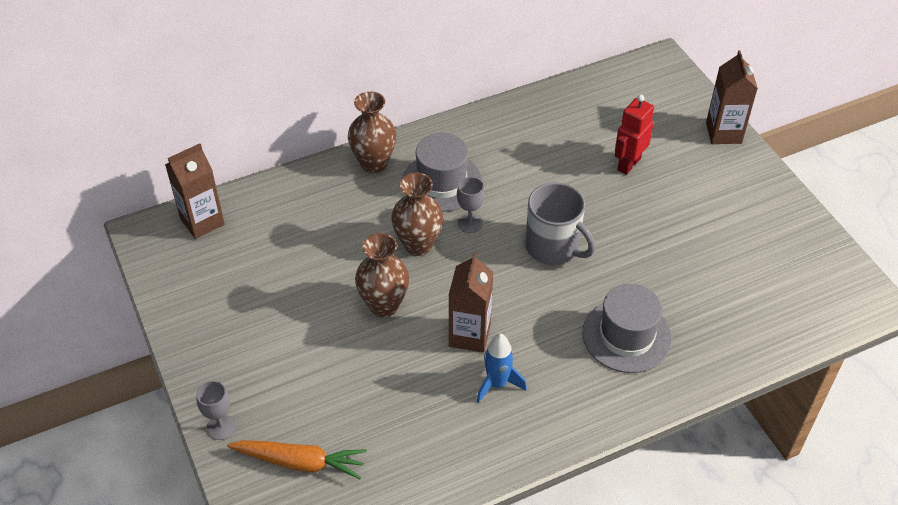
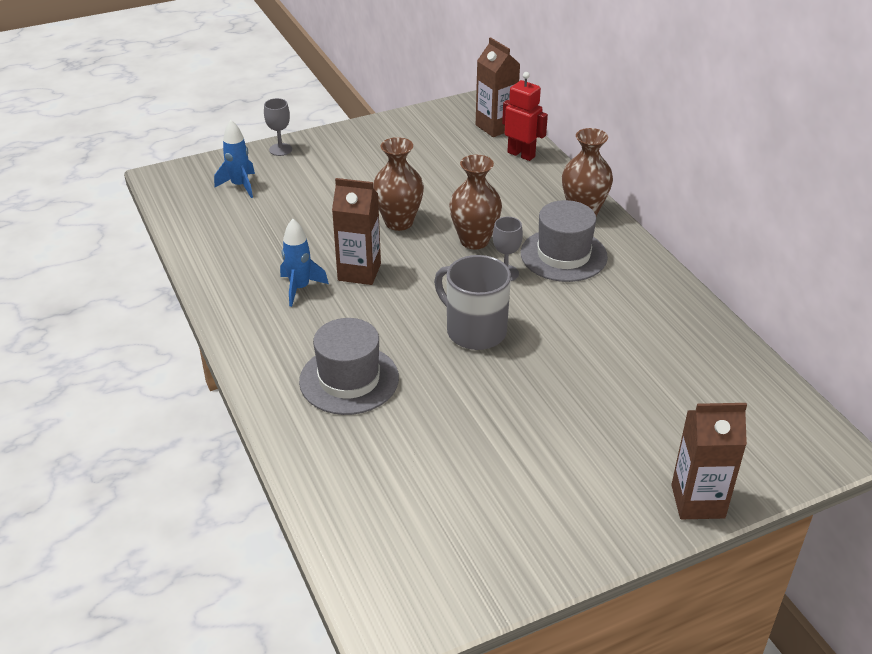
camera: 90 degrees right, 10 degrees down
orange carrot [227,440,367,479] -> blue rocket [214,120,255,198]
grey mug [525,182,595,265] -> grey mug turned 90 degrees clockwise [434,255,511,350]
red robot [615,95,654,175] -> red robot moved to [502,72,548,161]

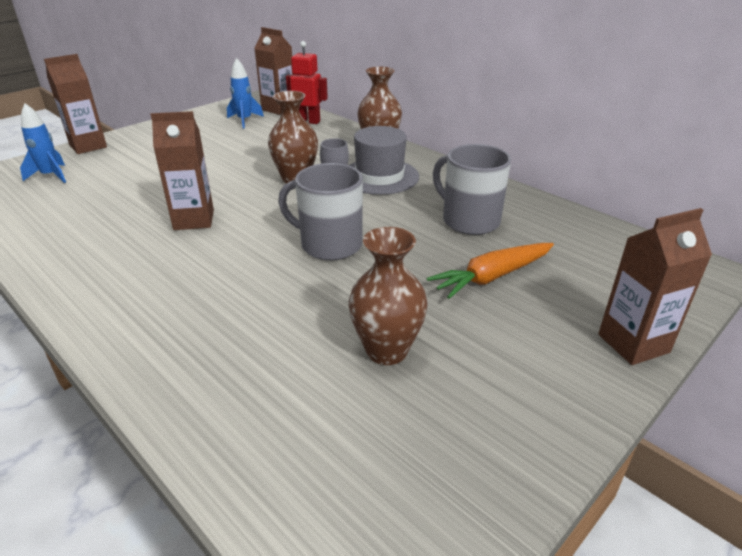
camera: 20 degrees left, 5 degrees down
grey goblet [264,98,292,156] -> brown carton [44,54,107,154]
blue rocket [280,219,329,307] -> blue rocket moved to [227,58,264,129]
grey hat [299,318,399,415] -> none
brown vase [373,137,424,231] -> brown vase moved to [349,227,428,365]
none -> orange carrot [427,243,554,299]
none -> grey mug [433,144,511,235]

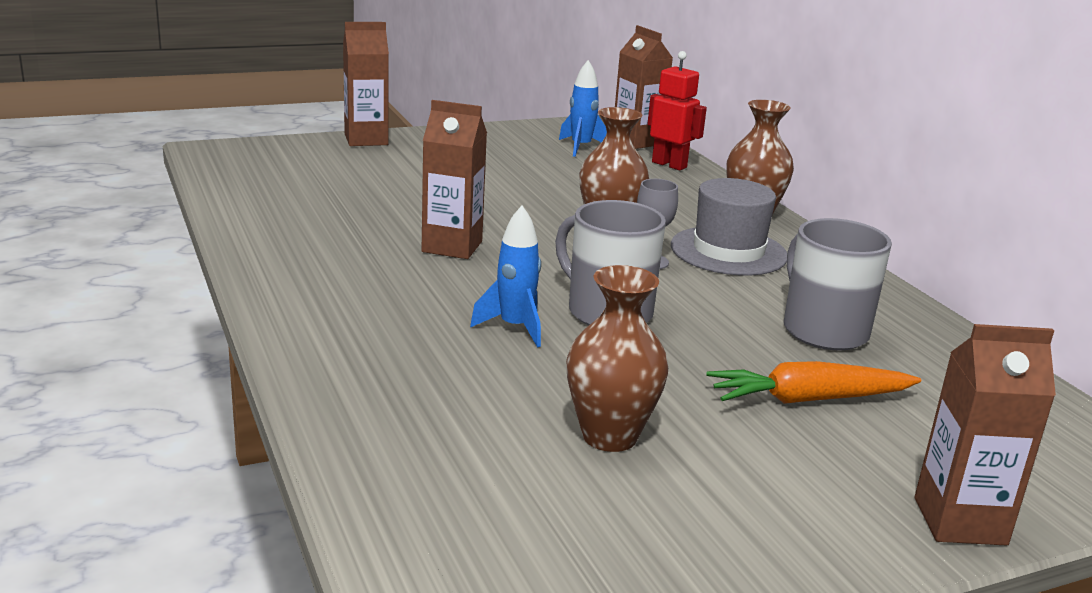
camera: 20 degrees right, 10 degrees down
blue rocket [20,103,66,183] -> blue rocket moved to [470,206,541,348]

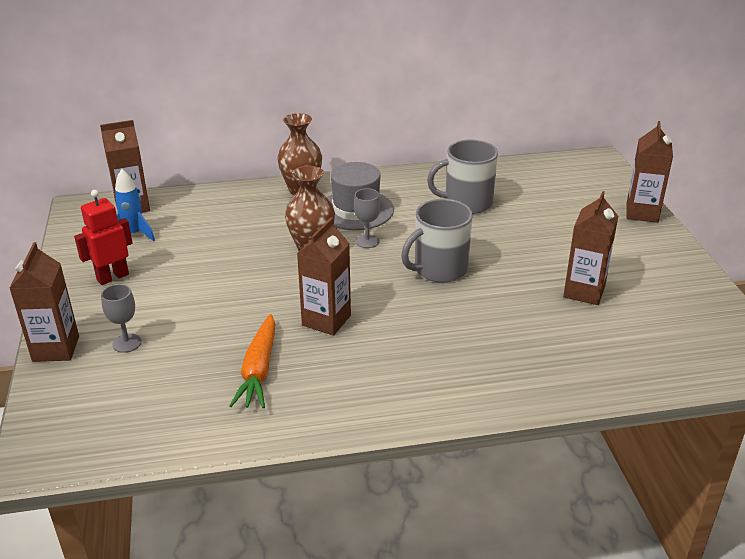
camera: 75 degrees left, 10 degrees up
blue rocket [470,206,541,348] -> none
brown vase [566,265,668,452] -> brown carton [563,191,618,305]
red robot [647,51,707,170] -> red robot moved to [74,190,133,285]
orange carrot [707,361,921,404] -> orange carrot moved to [229,314,275,408]
none -> grey goblet [101,284,142,353]

